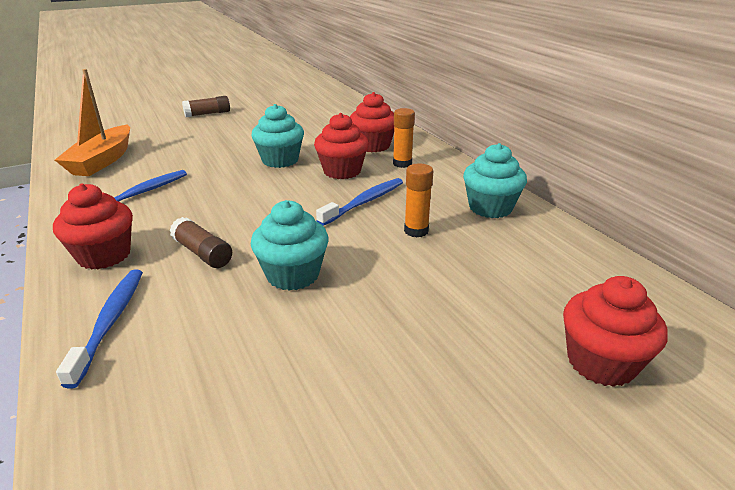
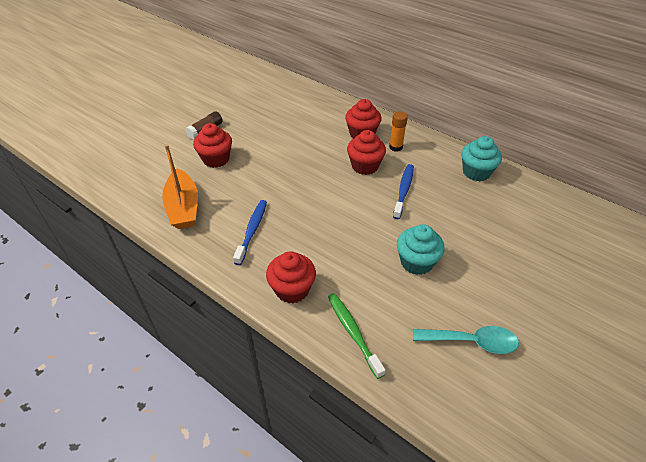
camera: 25 degrees left, 15 degrees up
blue toothbrush [56,269,143,389] -> green toothbrush [328,293,386,379]
brown glue stick [169,217,232,268] -> none
turquoise cupcake [251,104,304,168] -> none
orange glue stick [404,164,433,237] -> none
red cupcake [563,276,668,387] -> red cupcake moved to [193,123,232,168]
none -> turquoise spoon [413,326,519,354]

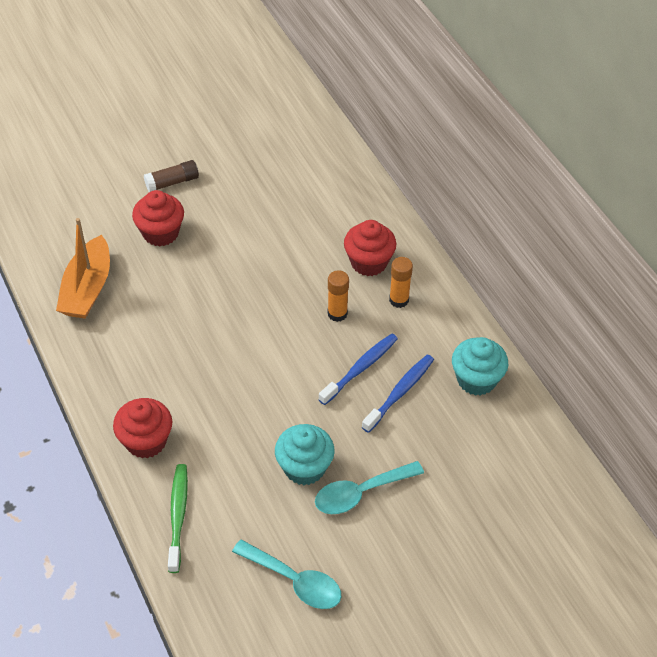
camera: 25 degrees right, 5 degrees up
blue toothbrush [233,200,267,265] -> blue toothbrush moved to [362,354,434,433]
red cupcake [347,130,386,175] -> orange glue stick [328,270,349,322]
none -> turquoise spoon [315,461,424,514]

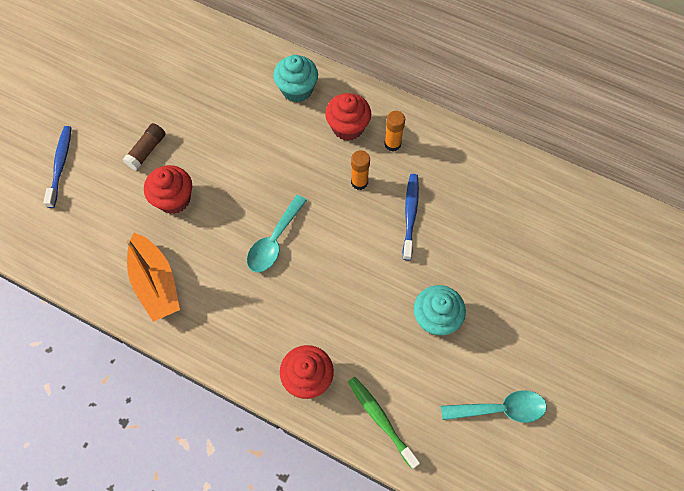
camera: 35 degrees left, 15 degrees up
turquoise spoon [315,461,424,514] -> turquoise spoon moved to [247,195,307,272]
blue toothbrush [362,354,434,433] -> blue toothbrush moved to [43,126,72,208]
turquoise cupcake [452,337,508,396] -> turquoise cupcake moved to [273,55,318,102]

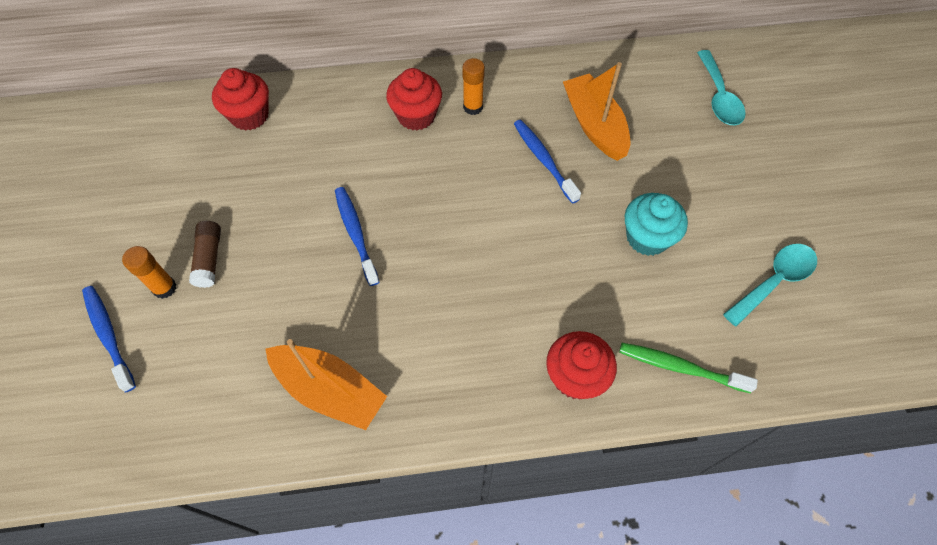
camera: 35 degrees left, 5 degrees down
red cupcake [144,165,192,214] -> red cupcake moved to [212,68,269,131]
turquoise spoon [247,195,307,272] -> turquoise spoon moved to [697,50,745,126]
turquoise cupcake [273,55,318,102] -> none
orange glue stick [351,150,370,190] -> orange glue stick moved to [122,246,177,299]
none -> blue toothbrush [335,187,379,286]
none -> orange boat [563,62,630,161]

